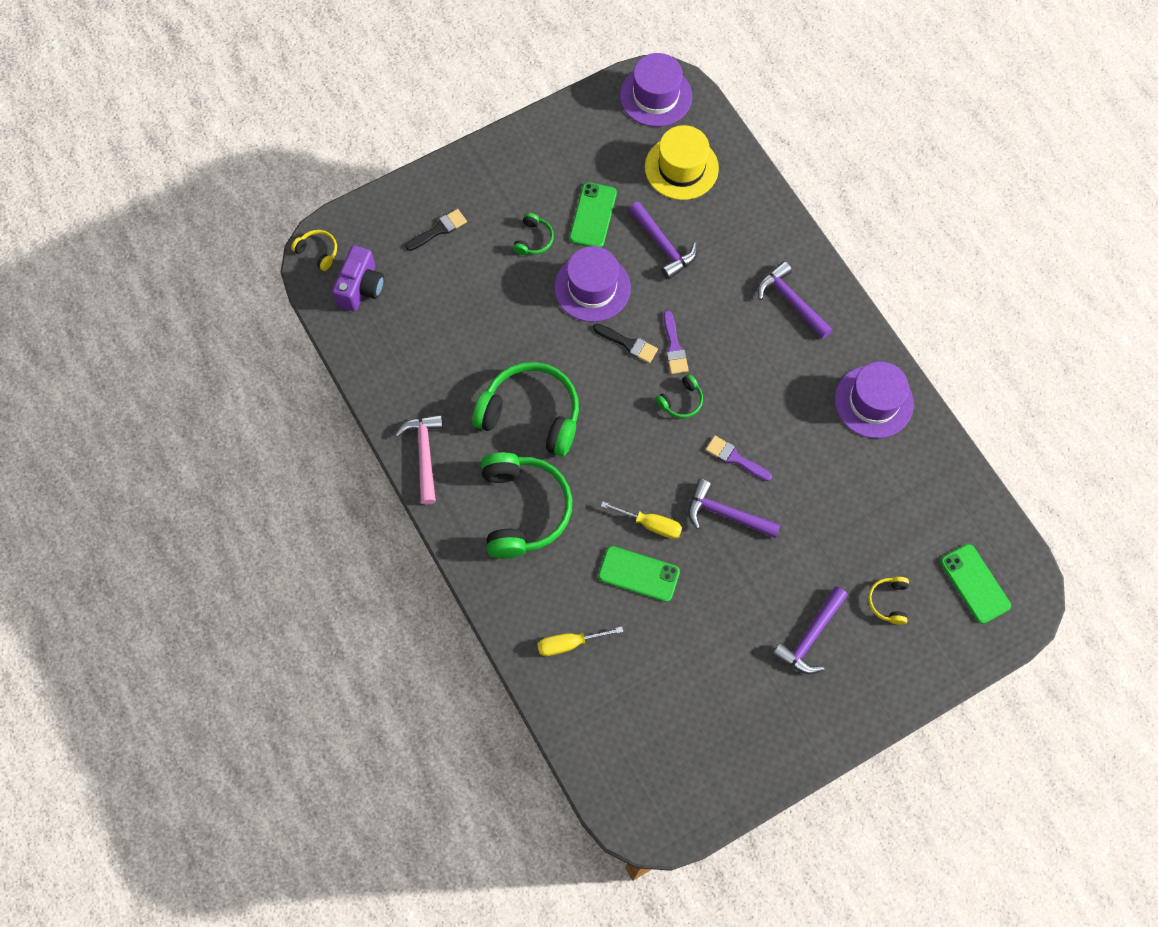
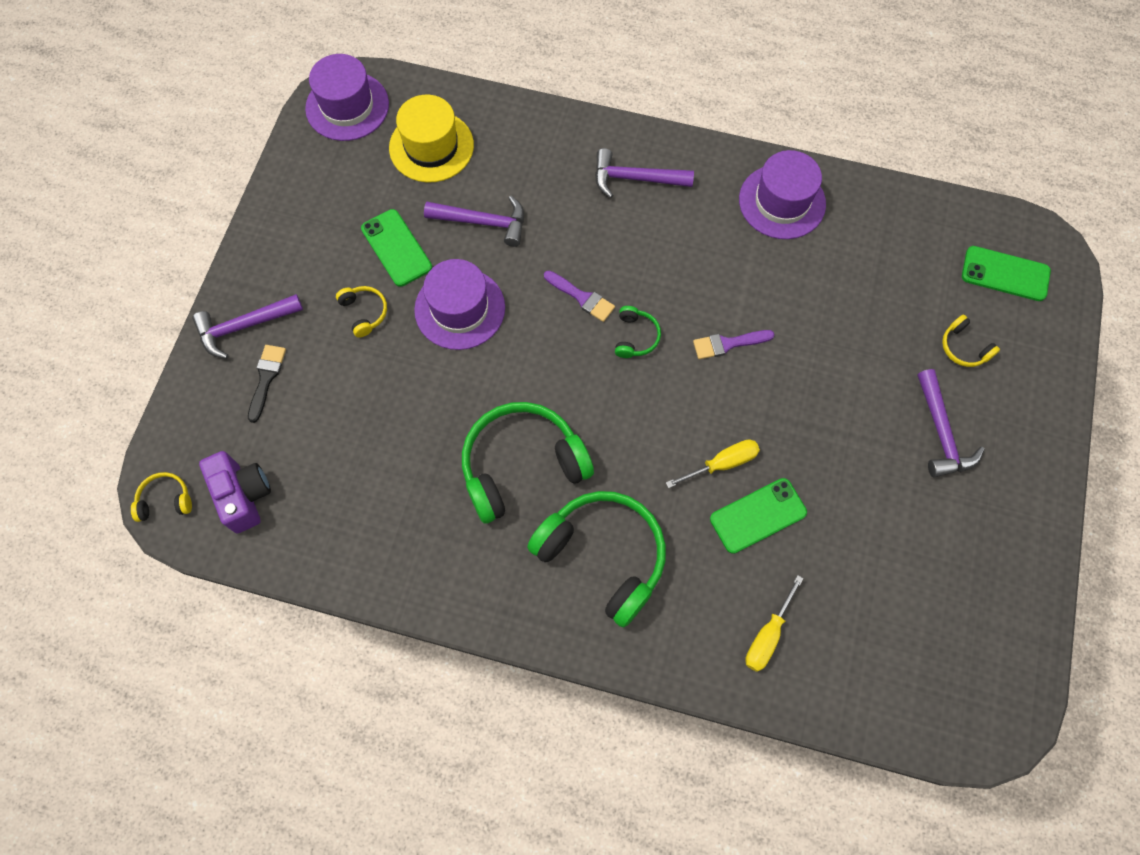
camera: 45 degrees left, 0 degrees up
pink hammer [395,414,443,505] -> none
green headphones [513,213,554,255] -> yellow headphones [336,286,387,338]
black brush [593,324,658,363] -> none
purple hammer [688,479,781,538] -> purple hammer moved to [192,294,303,359]

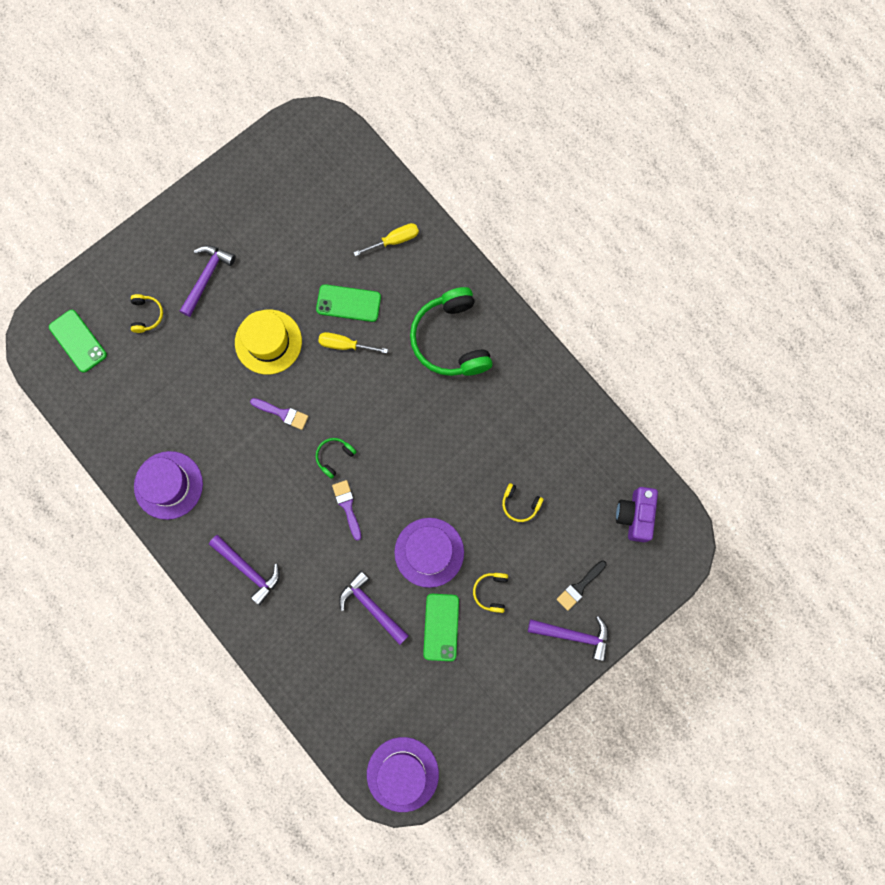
camera: 145 degrees left, 10 degrees up
yellow headphones [131,472,192,522] -> yellow headphones moved to [502,483,543,522]
yellow hat [389,94,474,183] -> yellow hat moved to [235,310,302,375]
green headphones [462,402,594,524] -> none

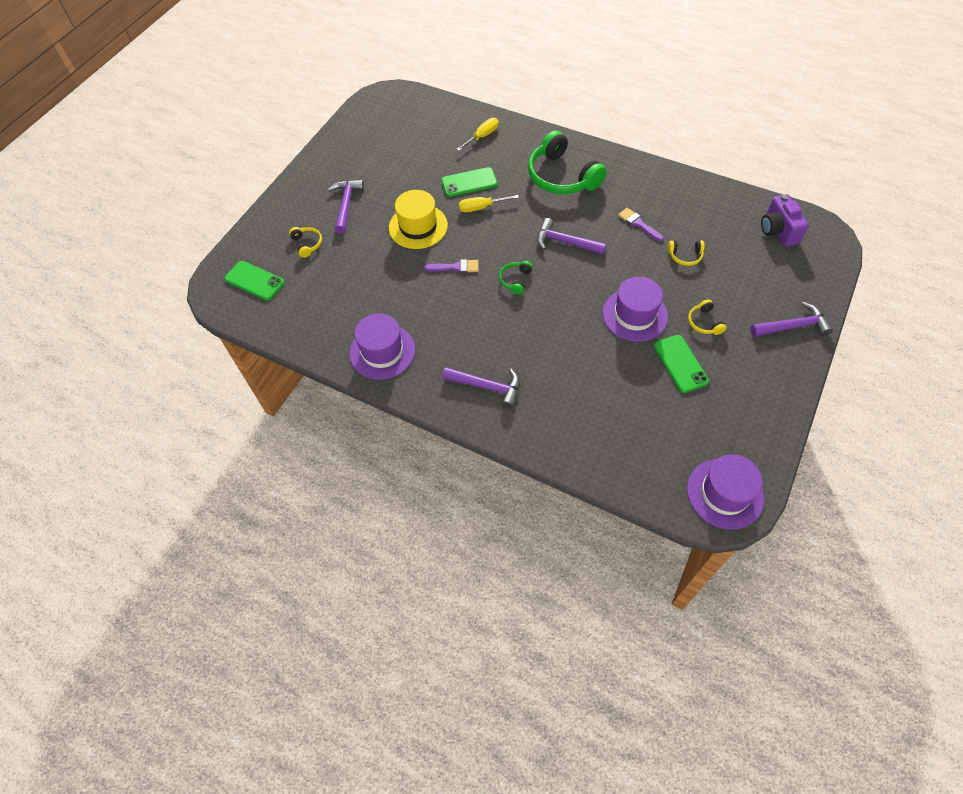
camera: 20 degrees left, 20 degrees down
purple brush [332,480,361,541] -> purple brush moved to [618,208,664,242]
purple hammer [339,571,409,645] -> purple hammer moved to [537,218,606,255]
black brush [557,560,606,611] -> none

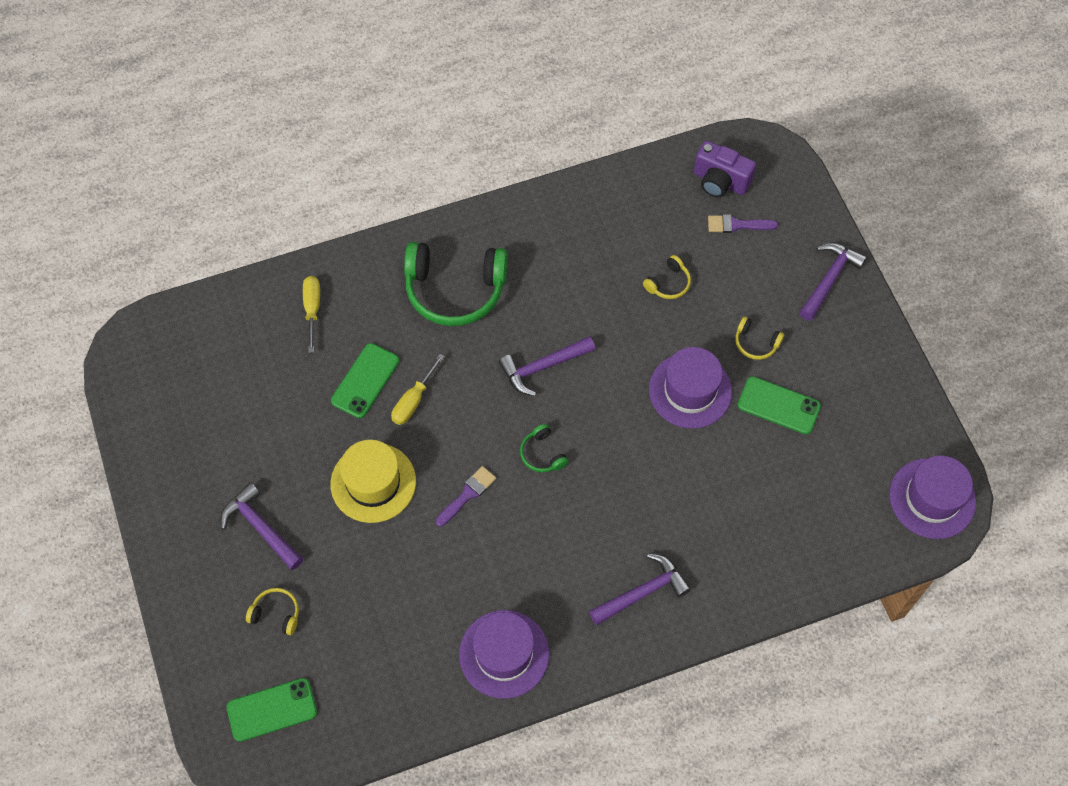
camera: 50 degrees left, 5 degrees up
purple brush [618,208,664,242] -> purple brush moved to [708,215,778,233]

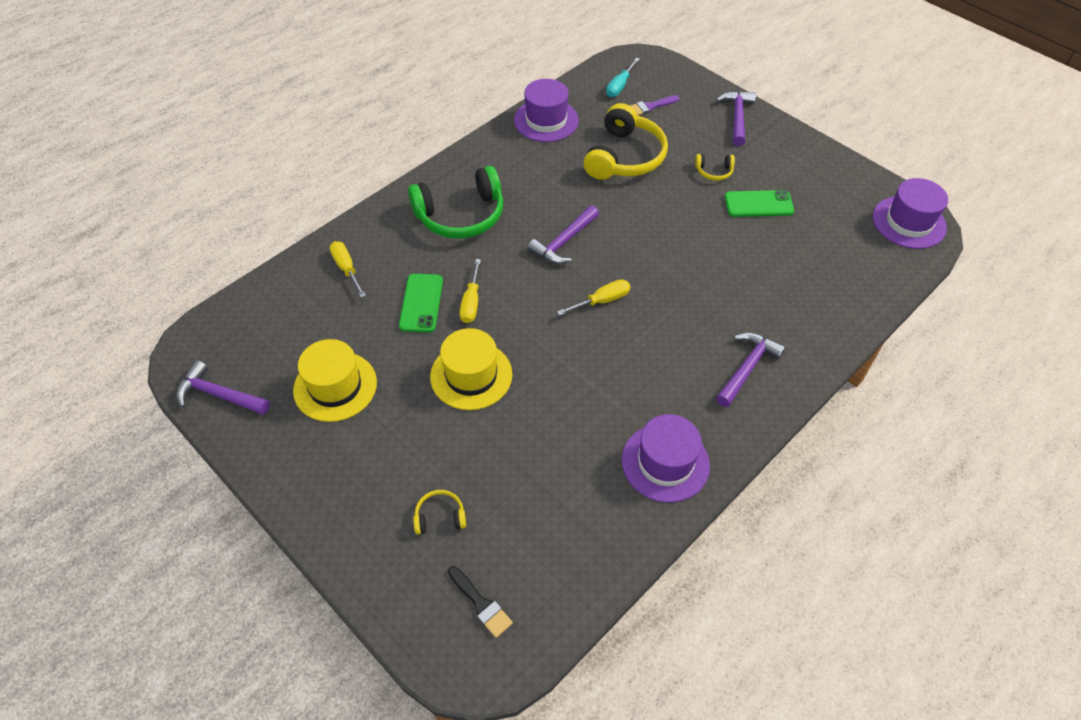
camera: 25 degrees left, 10 degrees down
purple hammer [221,482,303,570] -> purple hammer moved to [176,360,270,415]
green phone [227,678,317,742] -> black brush [448,566,513,638]
purple brush [436,466,496,527] -> none
green headphones [520,424,568,472] -> yellow screwdriver [557,279,630,316]
yellow headphones [643,255,691,299] -> yellow headphones [584,103,668,180], size x2.27
purple hat [649,347,732,428] -> purple hat moved to [514,79,579,142]
purple camera [694,141,756,198] -> turquoise screwdriver [606,58,640,97]
none -> yellow hat [293,339,377,422]

